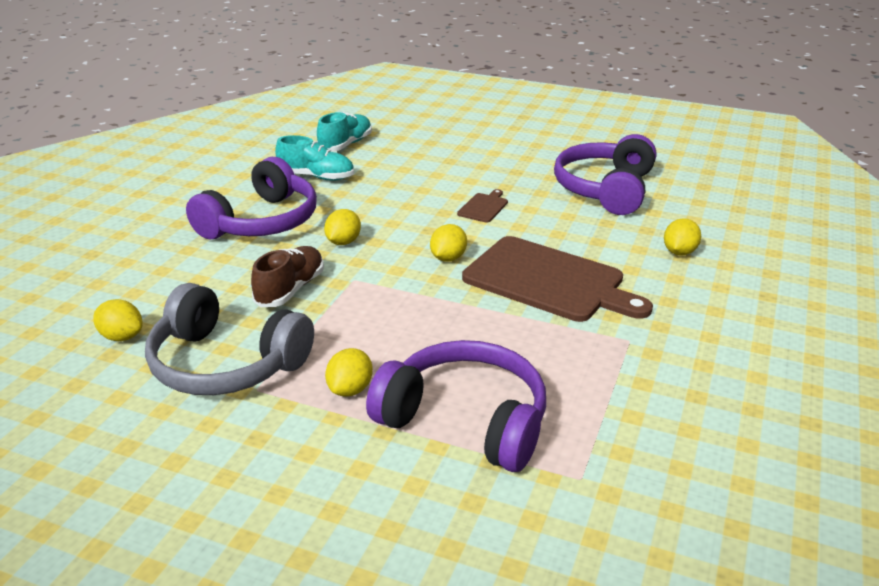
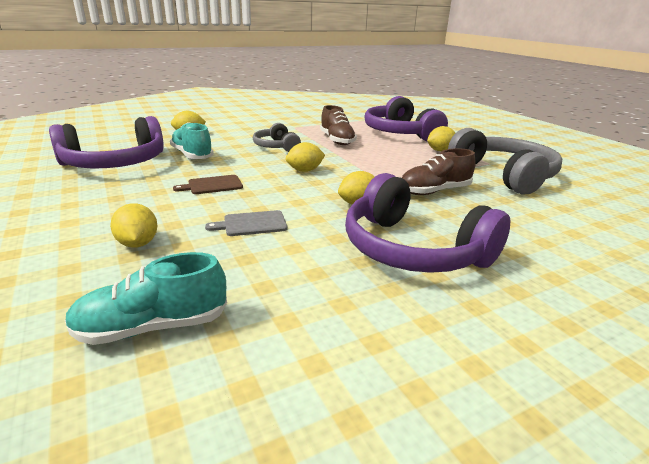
camera: 140 degrees left, 5 degrees down
yellow lemon [93,299,142,341] -> yellow lemon moved to [110,203,157,248]
purple headphones [186,157,317,239] -> purple headphones turned 120 degrees counterclockwise [345,173,510,273]
turquoise shoe [275,135,354,181] -> turquoise shoe moved to [170,122,214,159]
brown cutting board [462,236,653,322] -> grey headphones [253,123,301,152]
none -> grey cutting board [205,210,287,236]
none -> brown shoe [320,105,357,145]

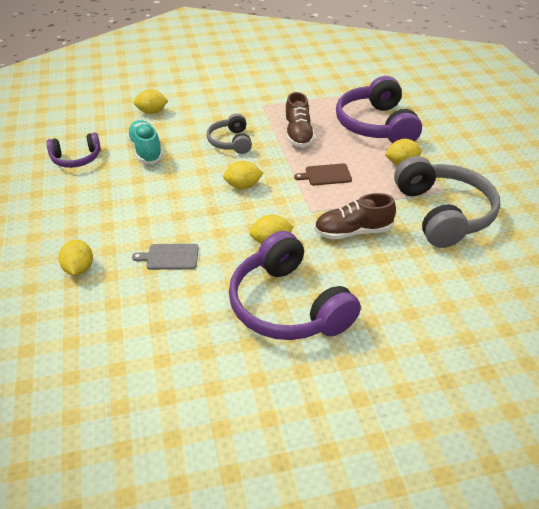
camera: 15 degrees right, 15 degrees up
purple headphones [49,116,164,168] -> purple headphones [46,133,101,168], size x0.55
turquoise shoe [65,252,227,345] -> none
brown cutting board [173,175,243,194] -> brown cutting board moved to [294,163,352,186]

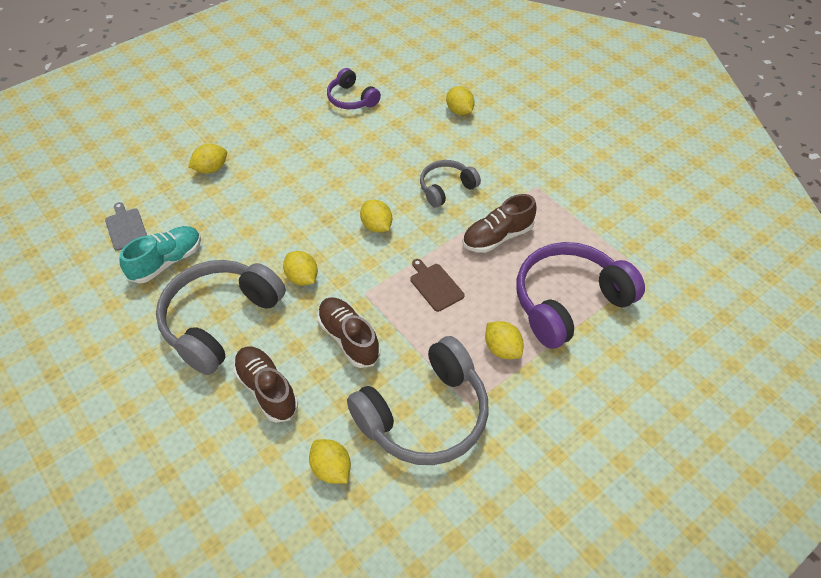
camera: 65 degrees right, 10 degrees up
turquoise shoe [127,120,163,164] -> turquoise shoe moved to [120,226,201,284]
grey cutting board [132,244,199,270] -> grey cutting board moved to [105,202,147,251]
purple headphones [229,231,361,340] -> grey headphones [156,260,286,375]
none -> brown shoe [233,346,298,423]
none -> yellow lemon [309,439,351,484]

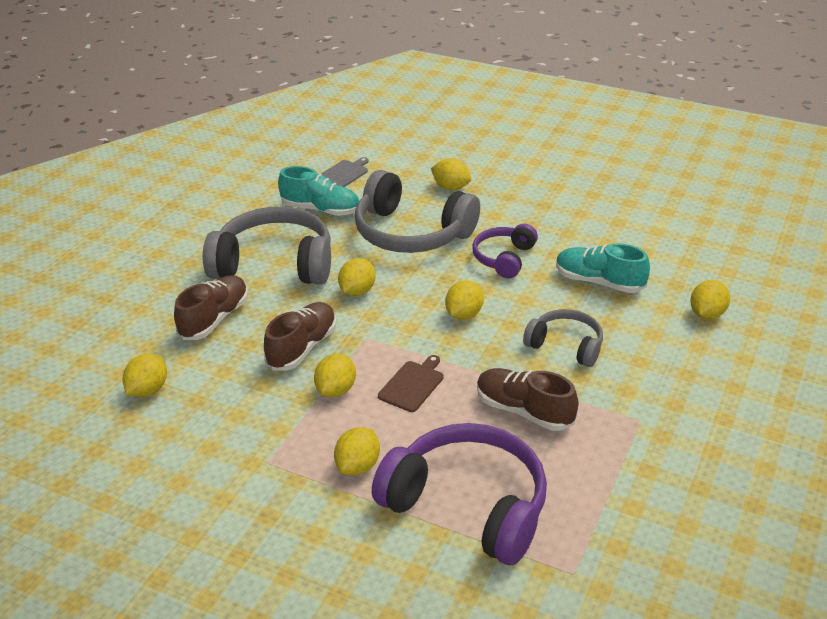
camera: 65 degrees right, 15 degrees down
purple headphones [327,68,381,109] -> purple headphones moved to [472,224,538,278]
grey headphones [347,336,489,465] -> grey headphones moved to [354,170,480,253]
none -> yellow lemon [314,354,356,397]
none -> turquoise shoe [556,243,650,293]

